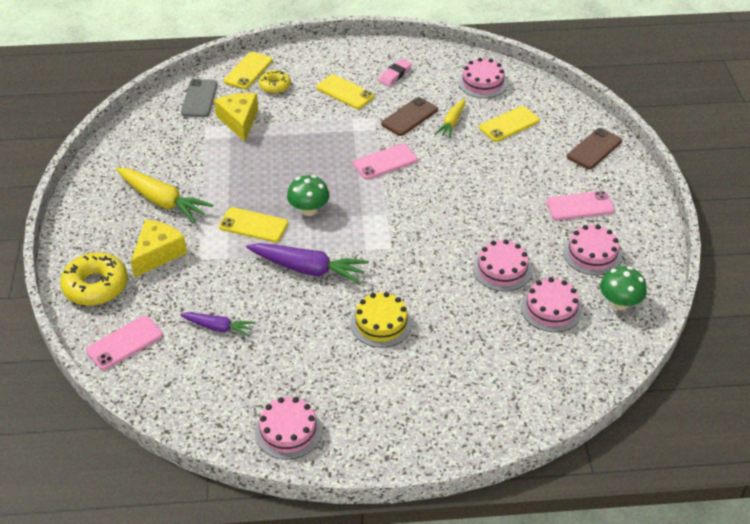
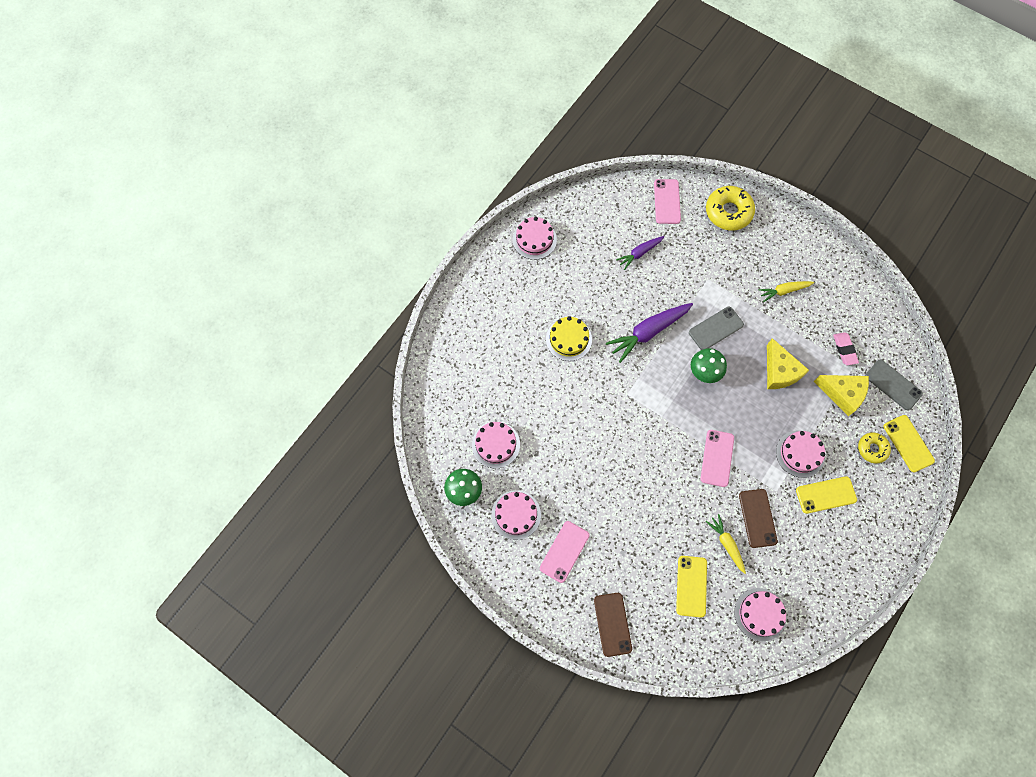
camera: 130 degrees right, 25 degrees up
yellow carrot [116,168,213,223] -> yellow carrot [759,281,814,302], size x0.58
yellow cheese [131,219,187,278] -> yellow cheese moved to [767,338,809,389]
yellow phone [219,207,288,242] -> grey phone [689,307,744,350]
pink eraser [379,59,412,86] -> pink eraser moved to [833,332,859,365]
pink cake [473,239,532,291] -> pink cake moved to [776,430,825,478]

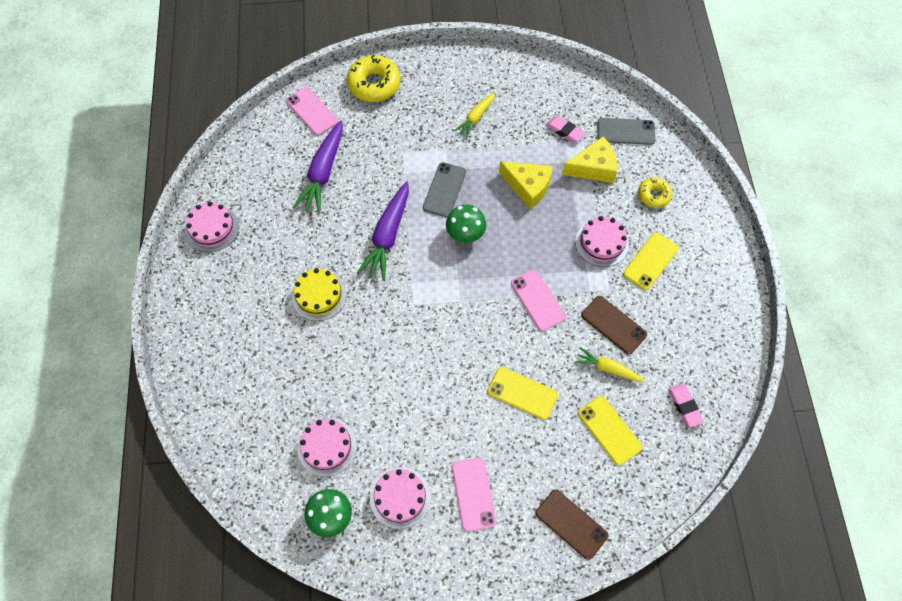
camera: 40 degrees left, 5 degrees down
purple carrot [616,236,664,270] -> purple carrot [293,121,343,214], size x1.71
pink cake [734,588,786,641] -> pink eraser [668,384,704,427]
yellow phone [884,415,935,472] -> yellow phone moved to [487,367,558,420]

